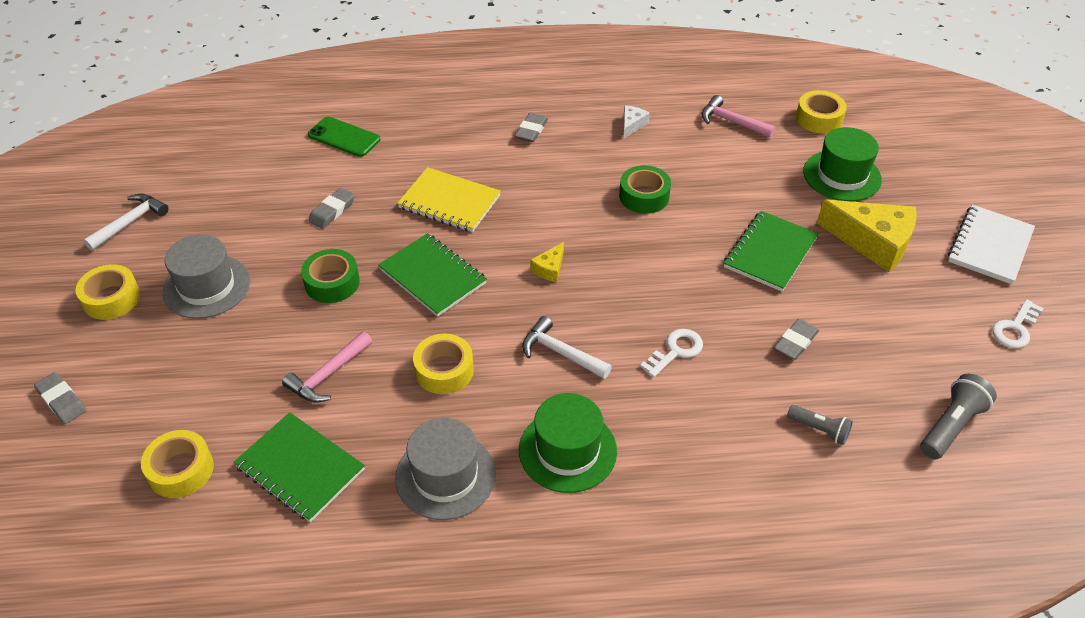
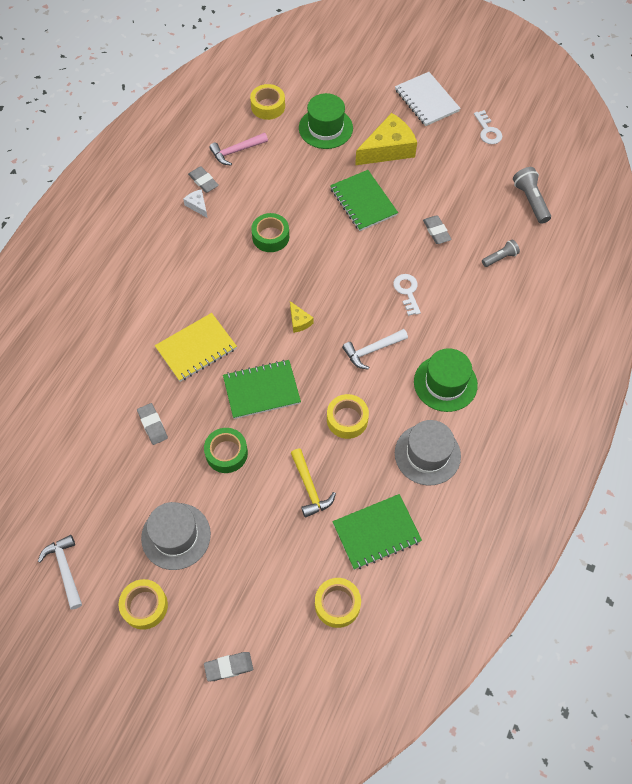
camera: 60 degrees left, 15 degrees up
pink hammer [282,332,372,403] -> yellow hammer [291,449,336,518]
green phone [308,117,380,157] -> none
grey eraser [515,113,548,142] -> grey eraser moved to [188,166,219,193]

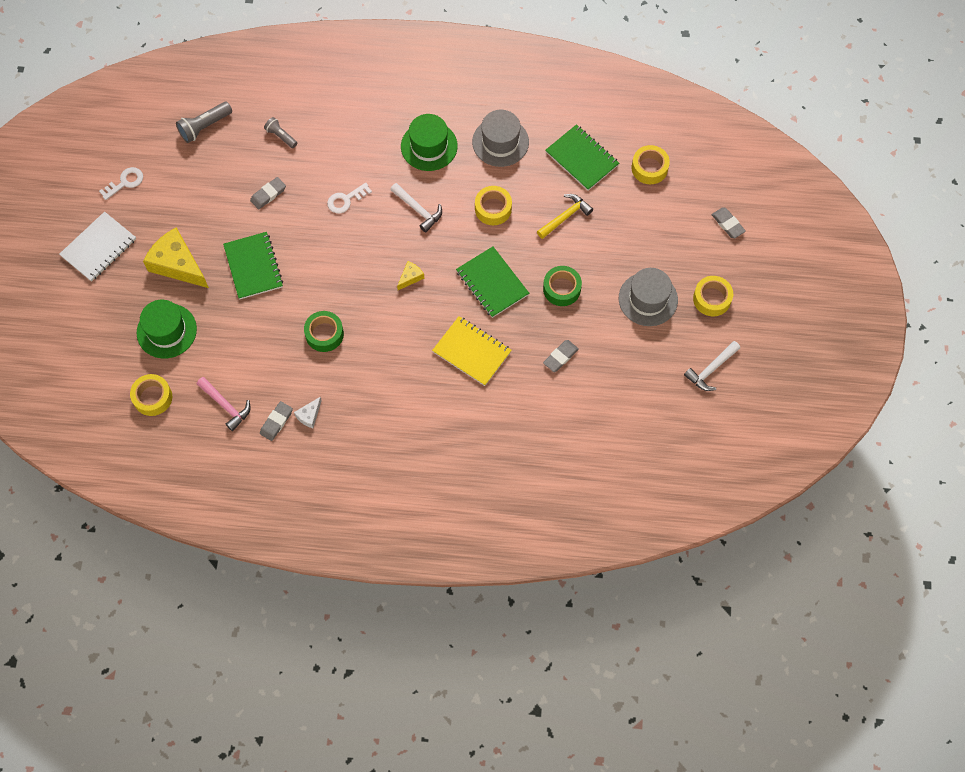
camera: 110 degrees left, 5 degrees up
green notebook [330,170,398,231] -> green notebook turned 60 degrees counterclockwise [223,232,283,299]

